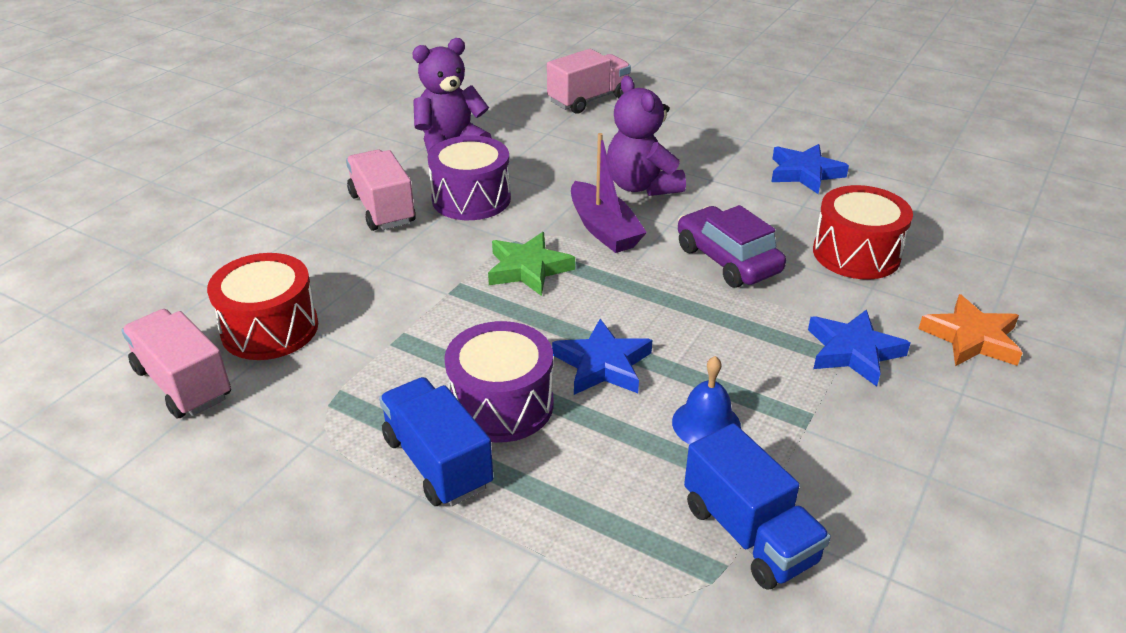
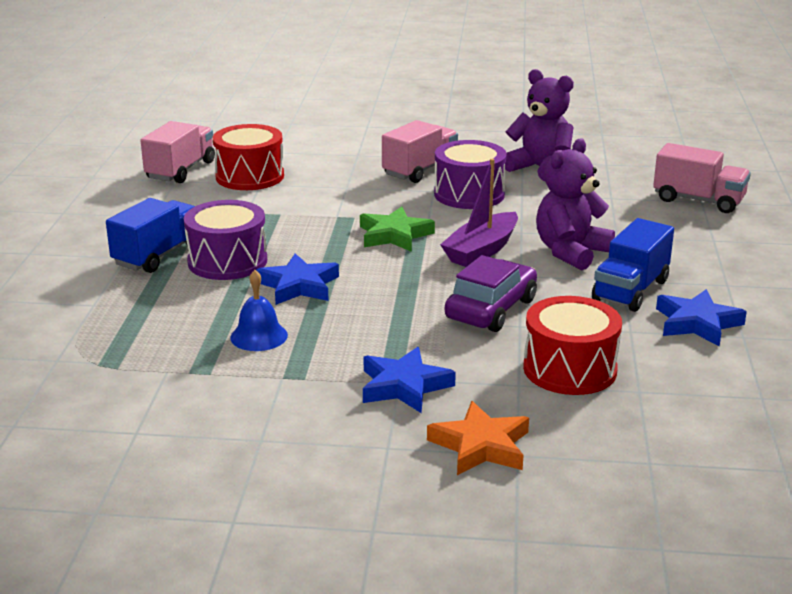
camera: 65 degrees right, 10 degrees down
blue truck [684,423,831,590] -> blue truck moved to [592,218,674,312]

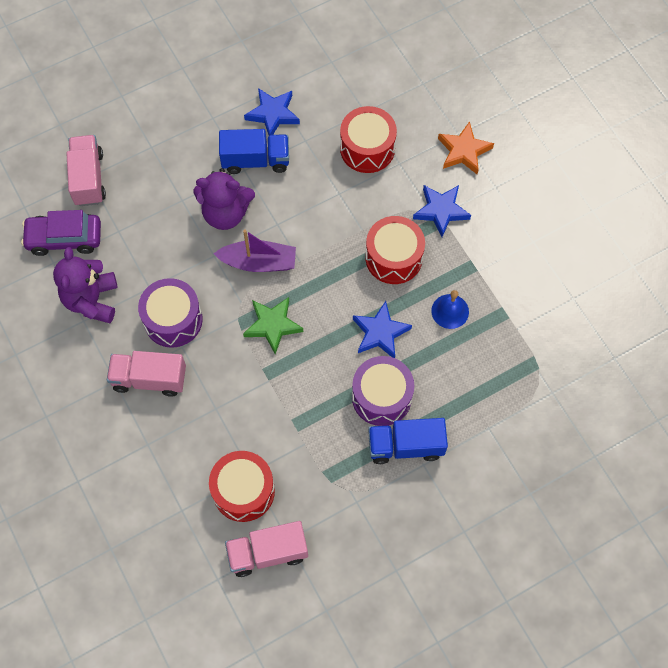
camera: 125 degrees left, 40 degrees up
purple car [445,255,537,332] -> purple car moved to [21,210,101,256]
none -> red drum [365,216,425,284]

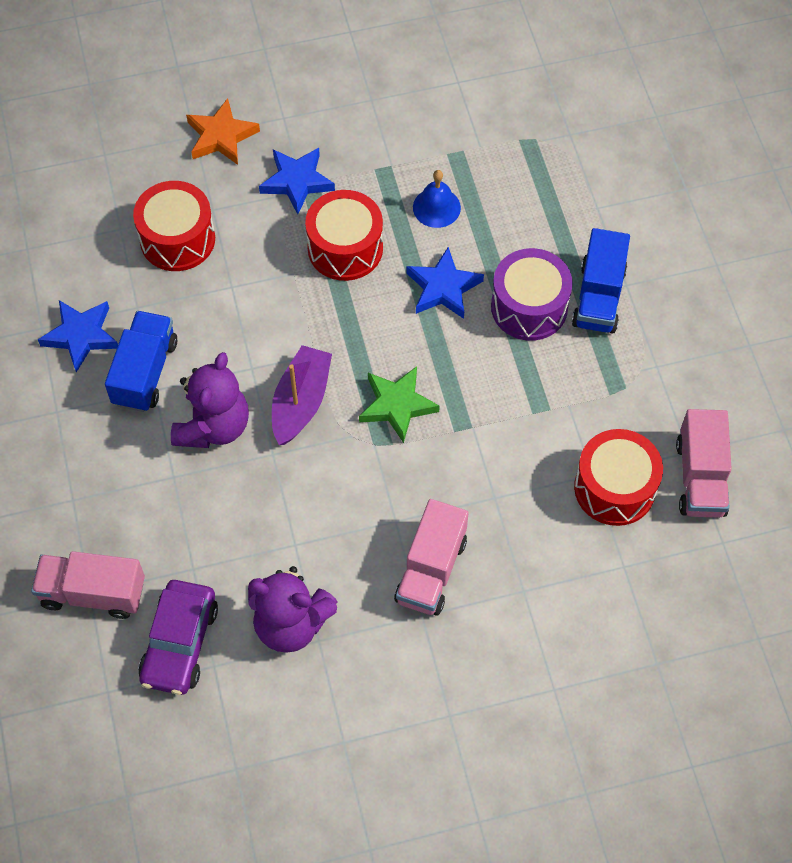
camera: 75 degrees left, 5 degrees down
purple drum [138,278,203,348] -> none

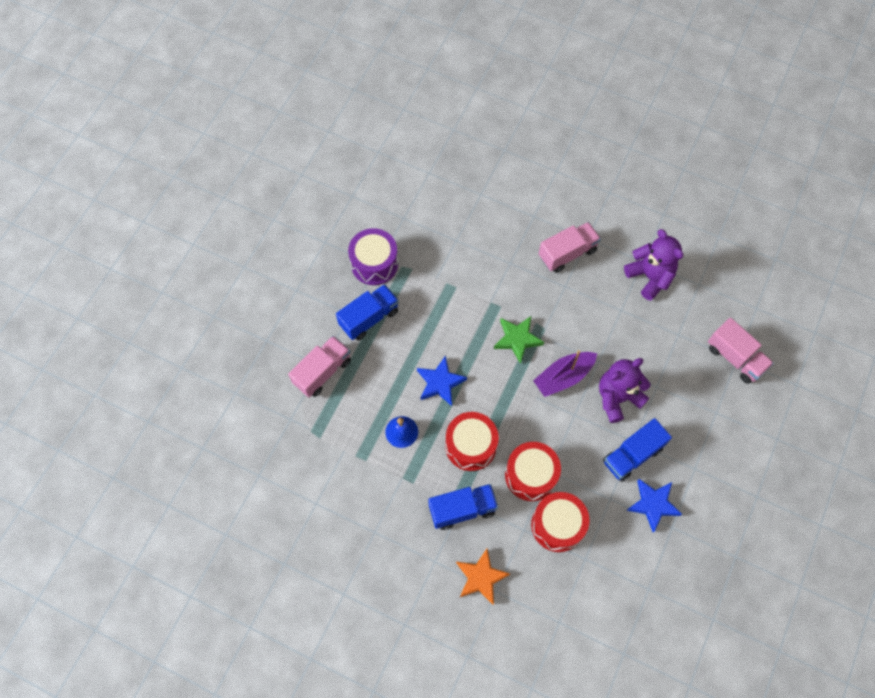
camera: 140 degrees left, 5 degrees up
purple car [138,580,218,695] -> none
blue star [259,148,335,214] -> blue truck [428,484,498,530]
purple drum [491,248,573,341] -> purple drum moved to [348,228,398,285]
red drum [574,429,663,526] -> red drum moved to [505,442,561,501]
pink truck [676,409,732,518] -> pink truck moved to [288,336,351,398]

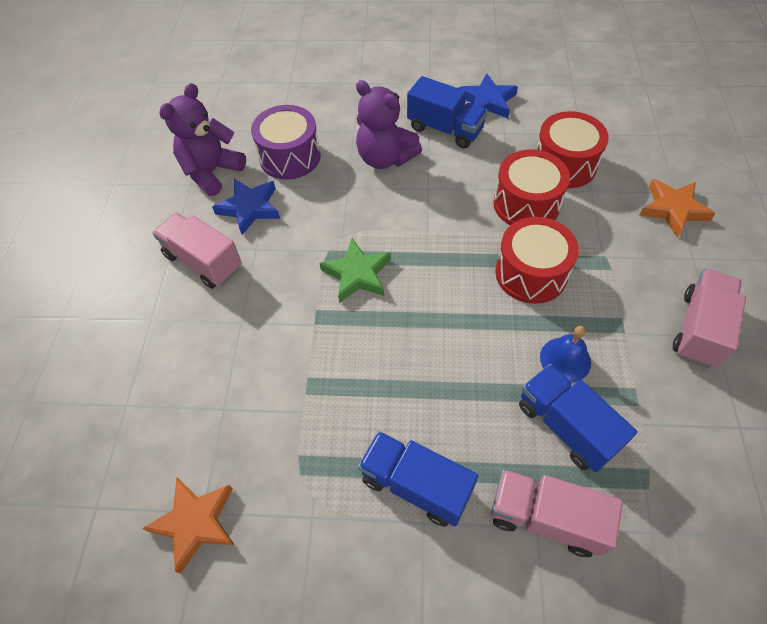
camera: 110 degrees left, 10 degrees down
purple drum [348,228,398,285] -> purple drum moved to [251,105,321,180]
blue star [417,356,467,406] -> blue star moved to [212,179,280,235]
blue truck [428,484,498,530] -> blue truck moved to [519,364,637,472]
purple boat [533,350,597,397] -> none
pink truck [708,318,774,384] -> pink truck moved to [673,269,746,368]
none -> orange star [142,477,234,574]

